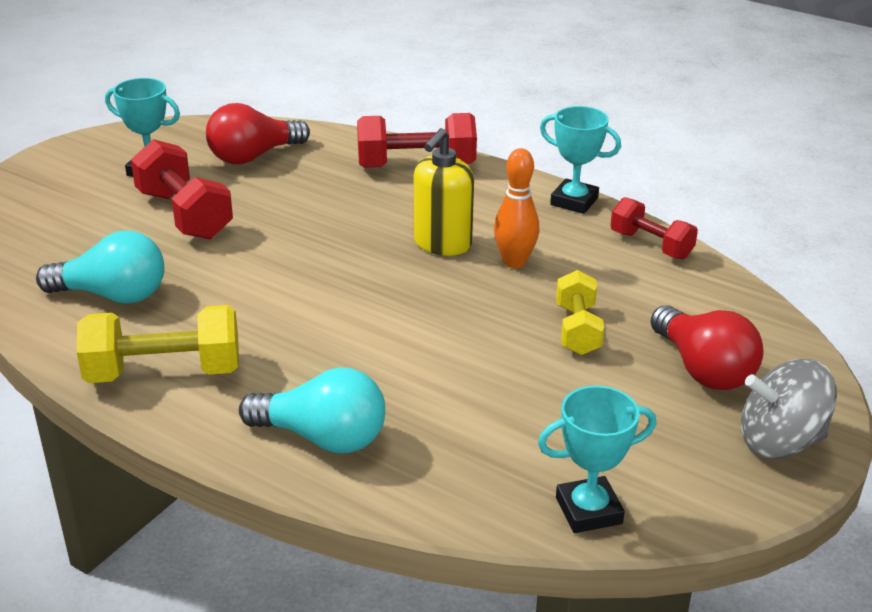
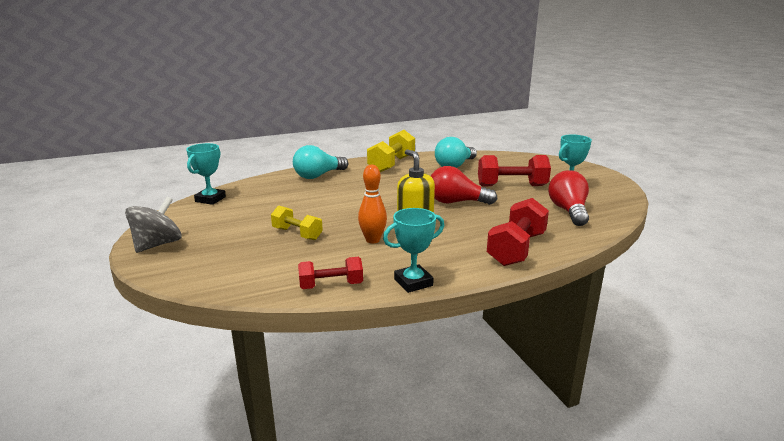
camera: 125 degrees right, 10 degrees down
red light bulb [651,305,764,390] -> red light bulb moved to [431,166,497,205]

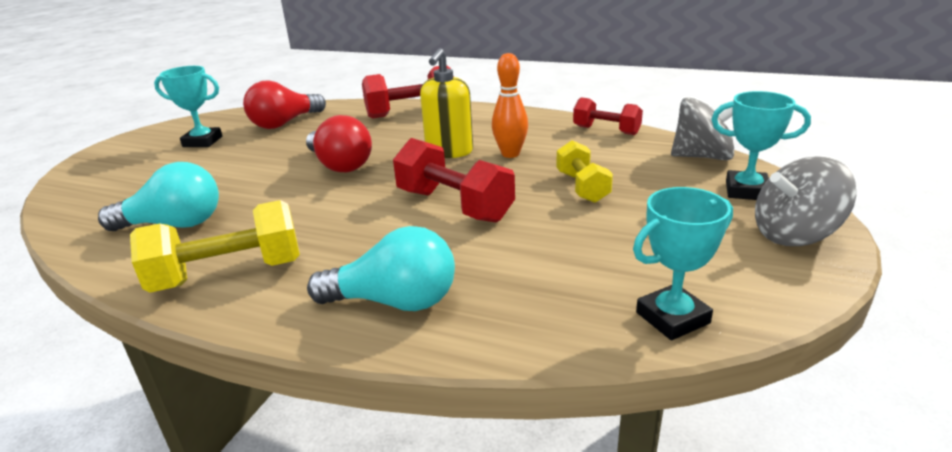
camera: 135 degrees left, 5 degrees up
turquoise trophy [383,208,444,293] -> turquoise trophy moved to [711,91,811,200]
red dumbbell [478,155,551,186] -> red dumbbell moved to [393,138,515,223]
none -> grey spinning top [671,97,734,160]

